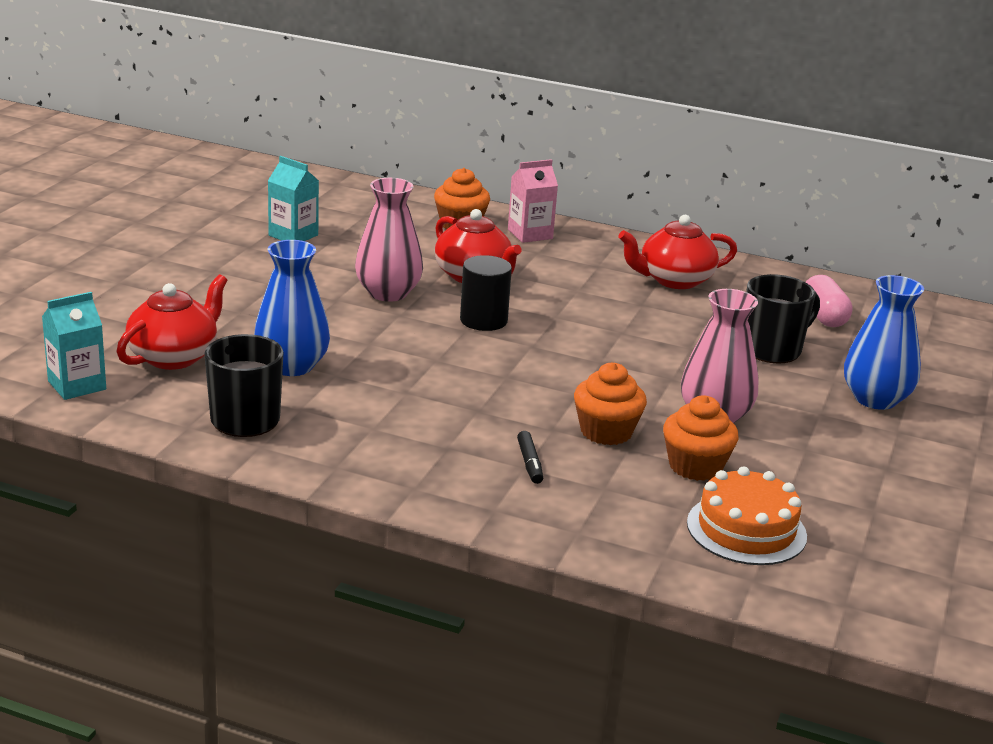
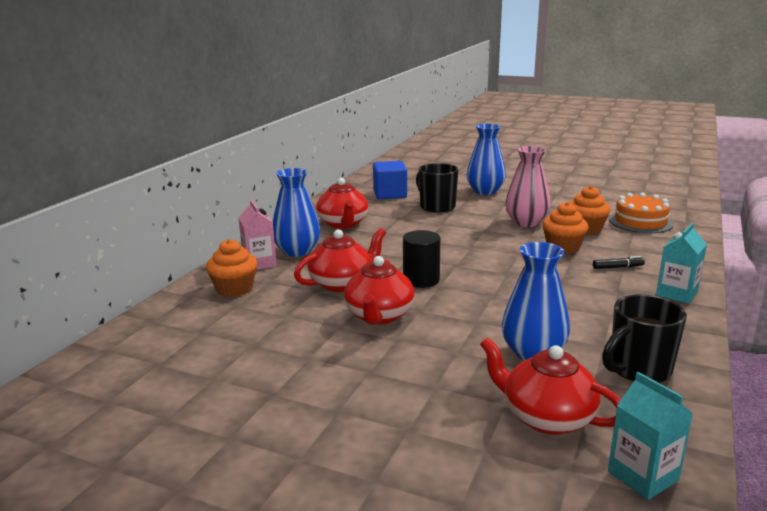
camera: 85 degrees left, 5 degrees down
turquoise carton [268,156,319,241] -> turquoise carton moved to [656,223,707,304]
pink vase [355,178,423,302] -> red teapot [344,256,415,325]
pink capsule [806,275,853,327] -> blue cube [373,161,407,199]
none -> blue vase [273,168,320,257]

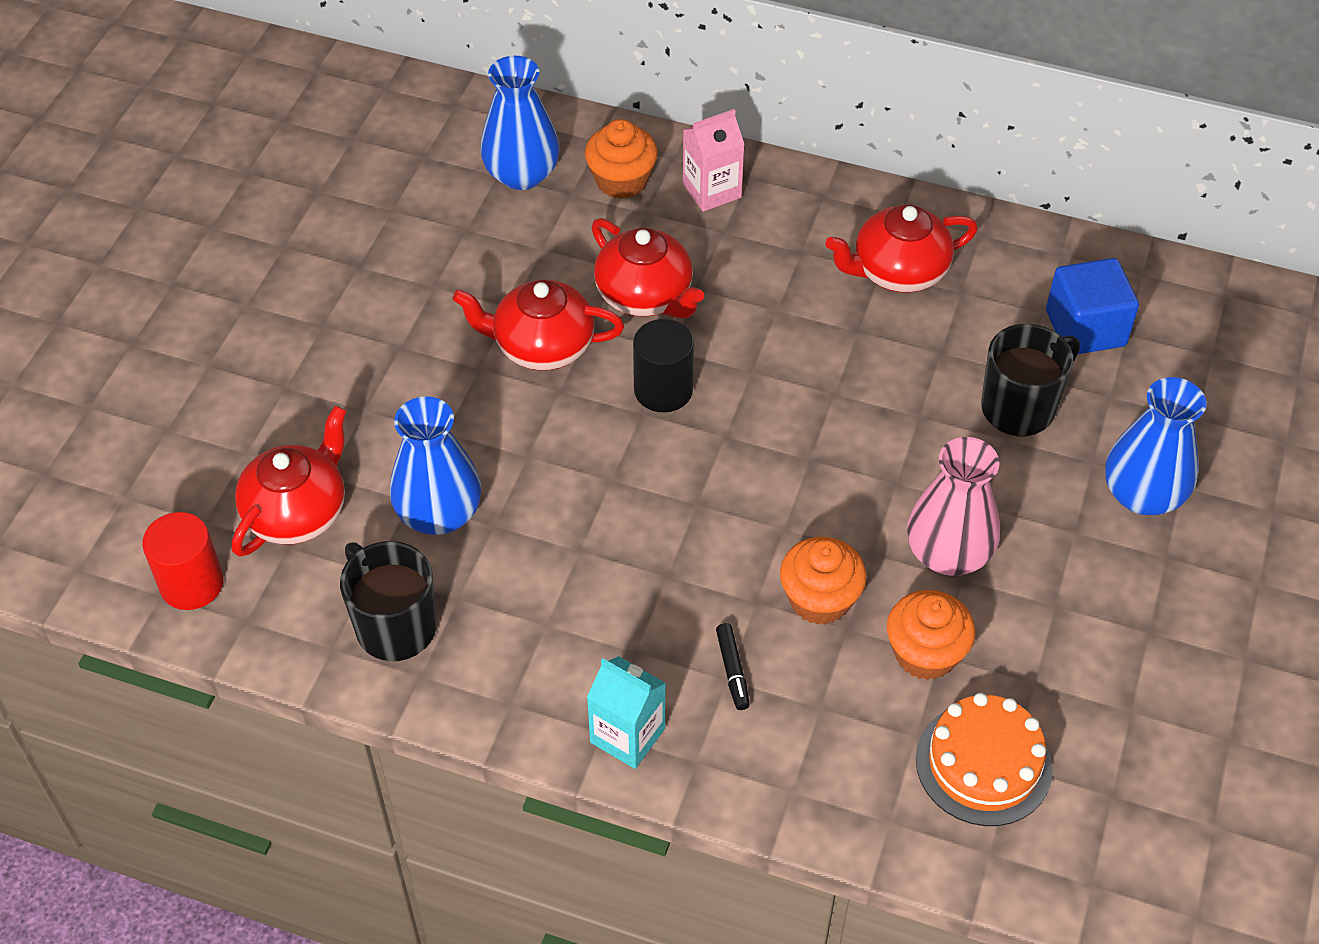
camera: 85 degrees right, 30 degrees up
blue vase [273,168,320,257] -> blue vase moved to [480,56,560,190]
turquoise carton [608,372,693,500] -> red cylinder [142,512,224,610]

